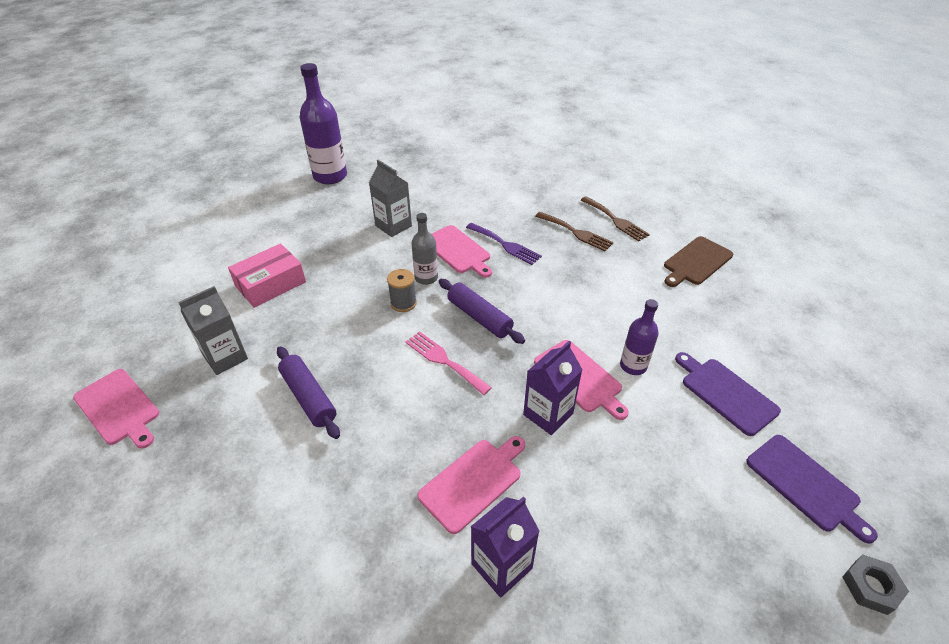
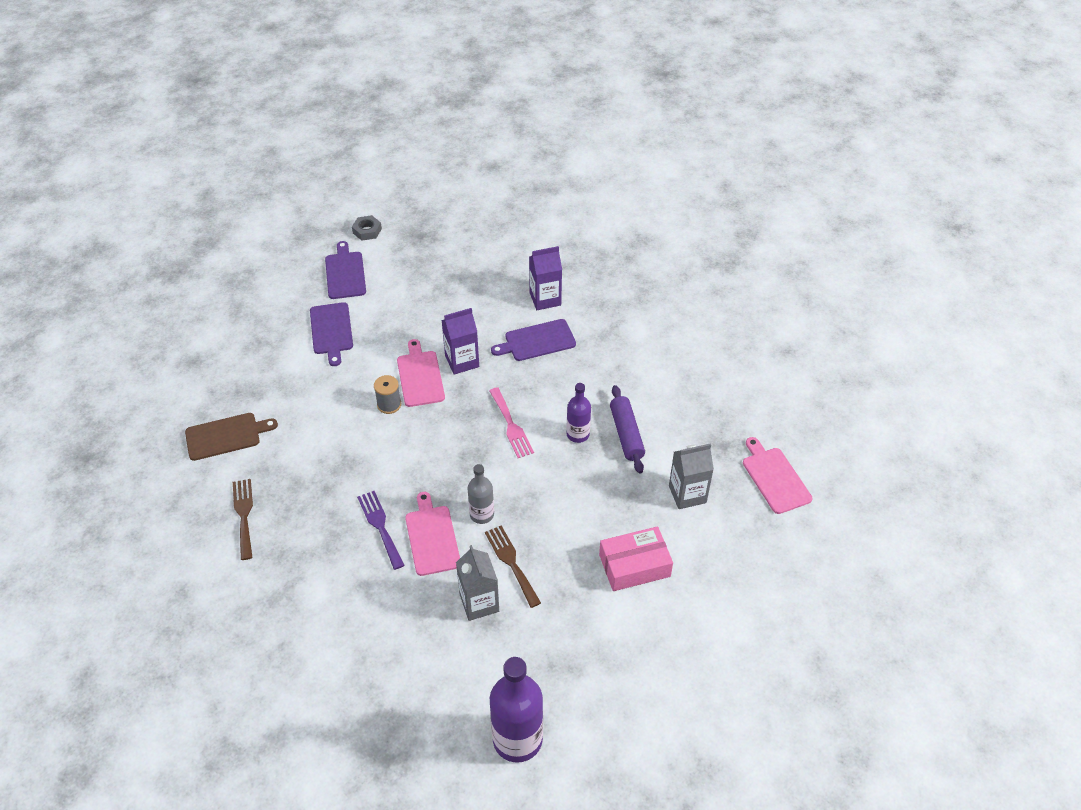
camera: 155 degrees left, 5 degrees up
grey spool [387,269,417,312] -> grey spool moved to [374,375,401,414]
pink cutting board [417,436,525,534] -> purple cutting board [491,319,576,361]
purple rolling pin [439,279,525,344] -> none
brown fork [535,212,613,251] -> brown fork moved to [485,525,541,608]
purple bottle [620,299,659,375] -> purple bottle moved to [566,383,591,443]

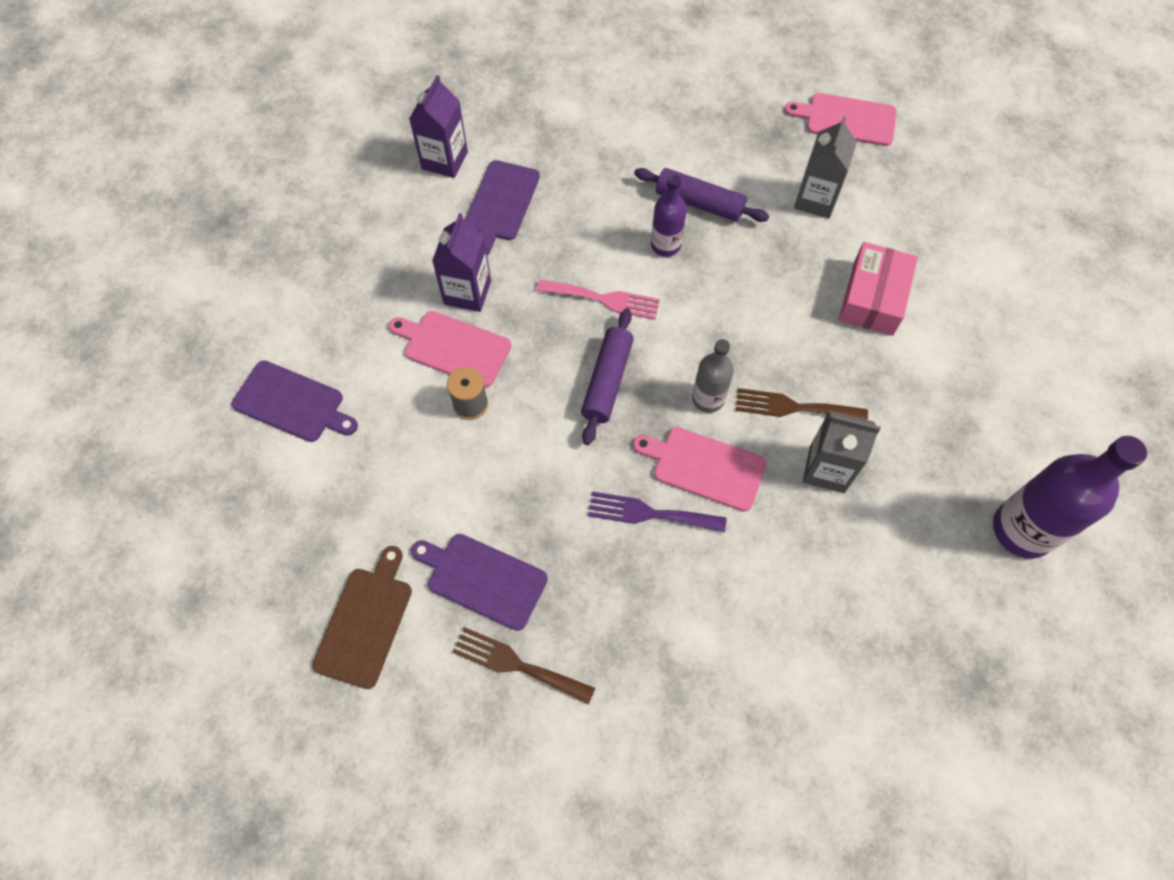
camera: 55 degrees left, 15 degrees up
purple cutting board [325,241,366,299] -> purple cutting board moved to [411,534,548,631]
grey nut [352,215,382,241] -> none
none -> purple rolling pin [581,309,634,445]

